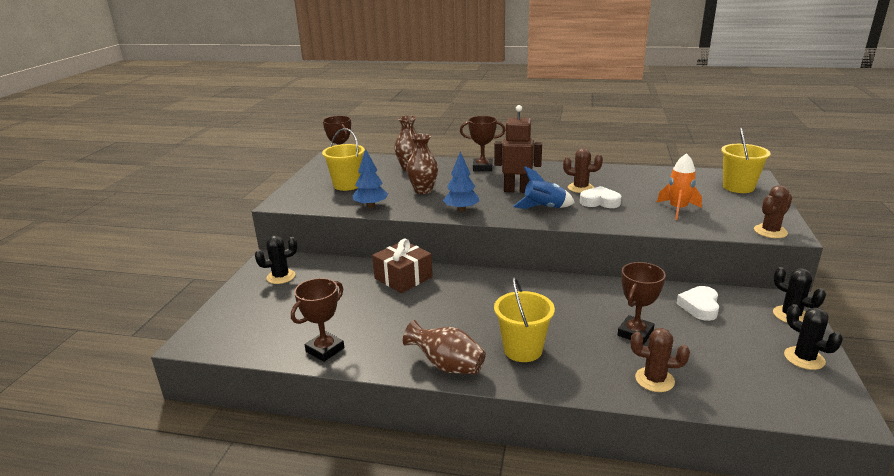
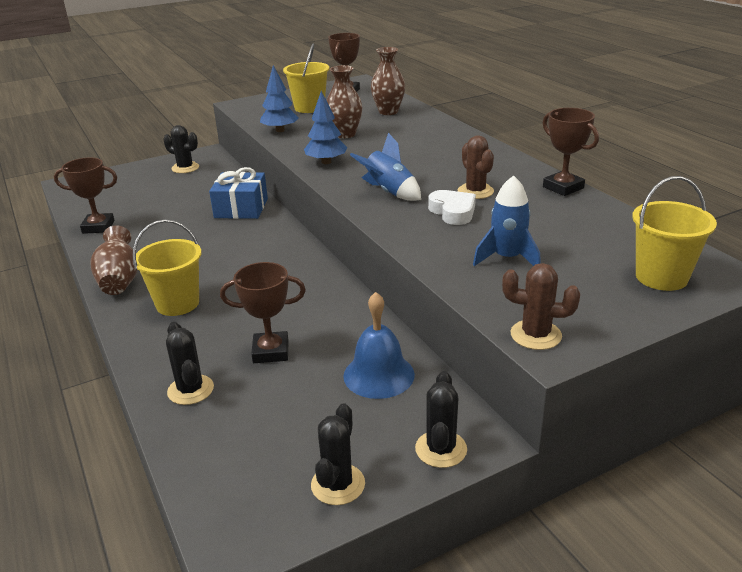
camera: 50 degrees right, 5 degrees up
brown gift [372,238,433,293] -> blue gift [209,167,268,219]
brown trophy [460,116,506,171] -> brown trophy moved to [543,108,599,196]
brown robot [494,105,542,193] -> none
brown cactus [631,328,690,392] -> black cactus [166,322,214,405]
orange rocket [657,153,702,220] -> blue rocket [473,175,541,266]
white heart [676,286,719,321] -> blue bell [343,292,415,399]

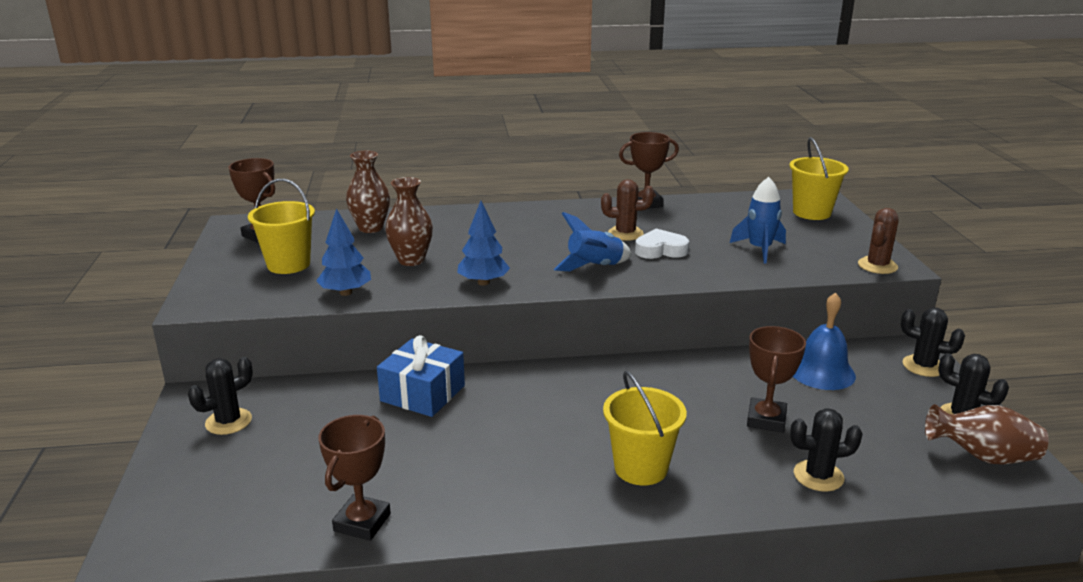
camera: 70 degrees left, 5 degrees down
brown vase [90,225,138,295] -> brown vase moved to [925,404,1049,464]

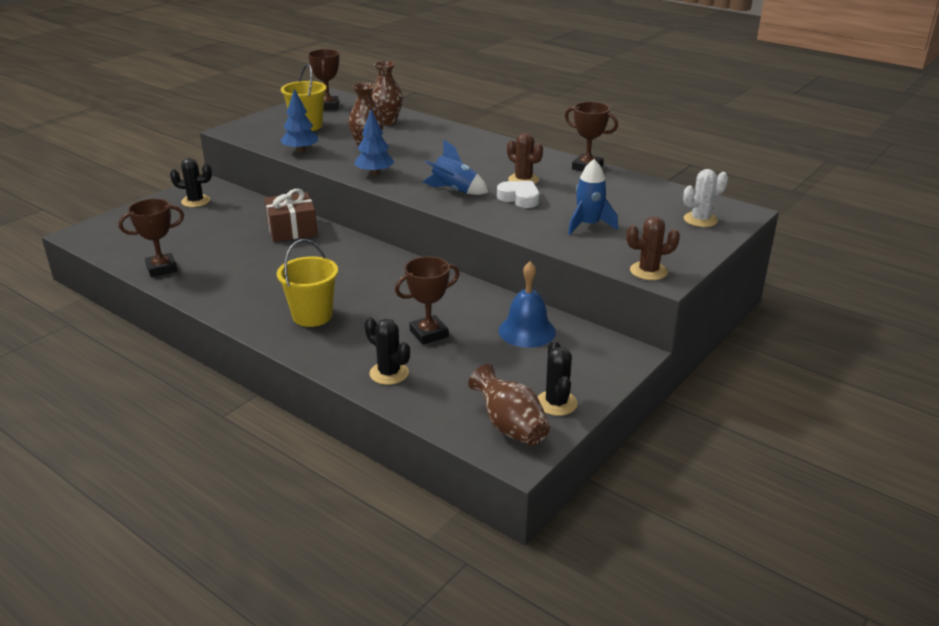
camera: 45 degrees right, 5 degrees up
blue gift [377,335,465,417] -> brown gift [264,189,318,242]
yellow bucket [790,137,849,220] -> white cactus [683,169,728,227]
black cactus [901,307,965,377] -> none

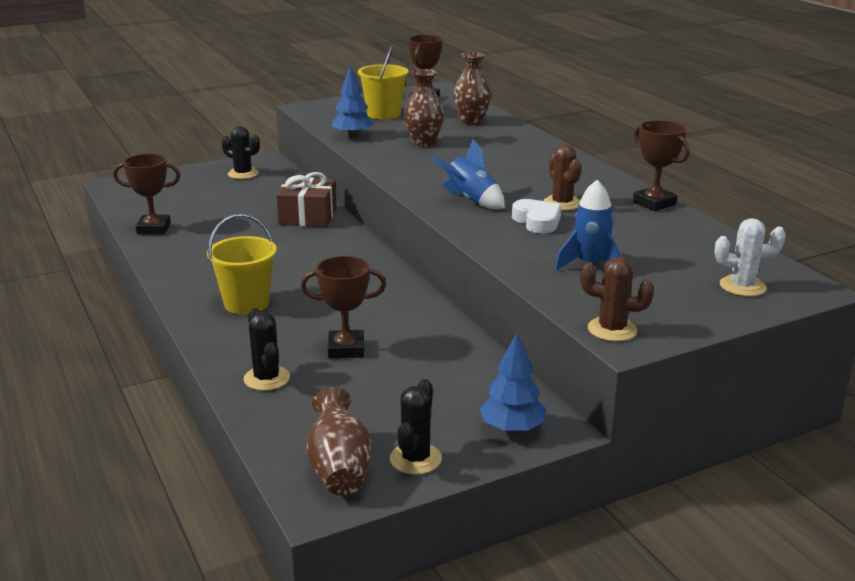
camera: 25 degrees right, 5 degrees down
blue tree [354,109,395,176] -> blue tree moved to [480,332,546,433]
blue bell [498,262,556,348] -> none

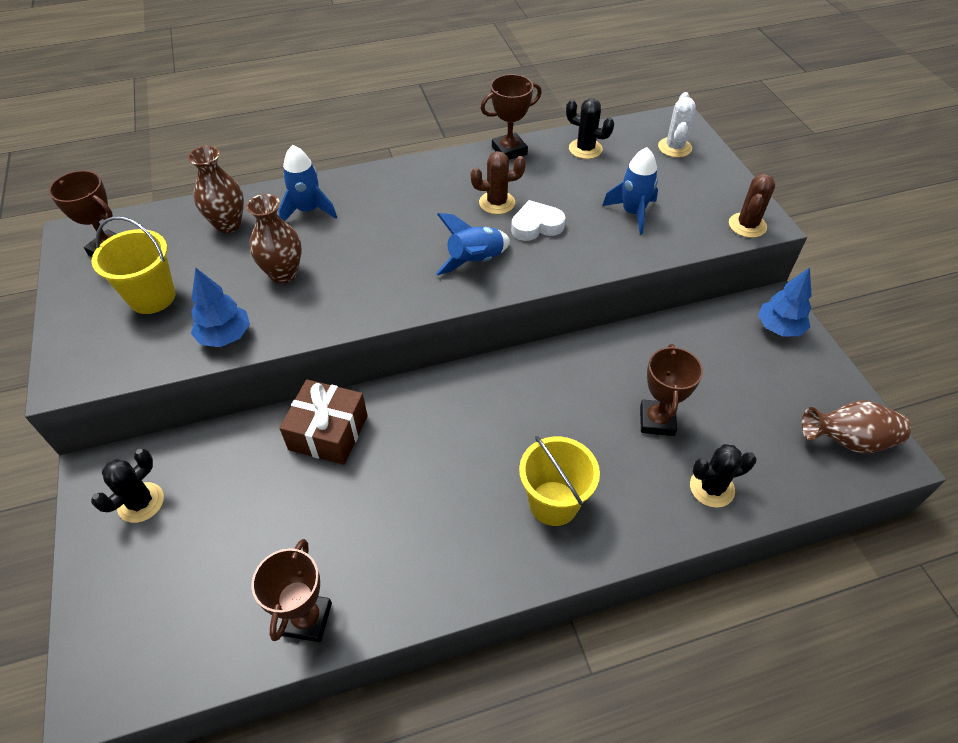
camera: 80 degrees left, 25 degrees up
black cactus [390,379,442,475] -> black cactus moved to [566,98,614,159]
none -> blue rocket [278,145,337,221]

